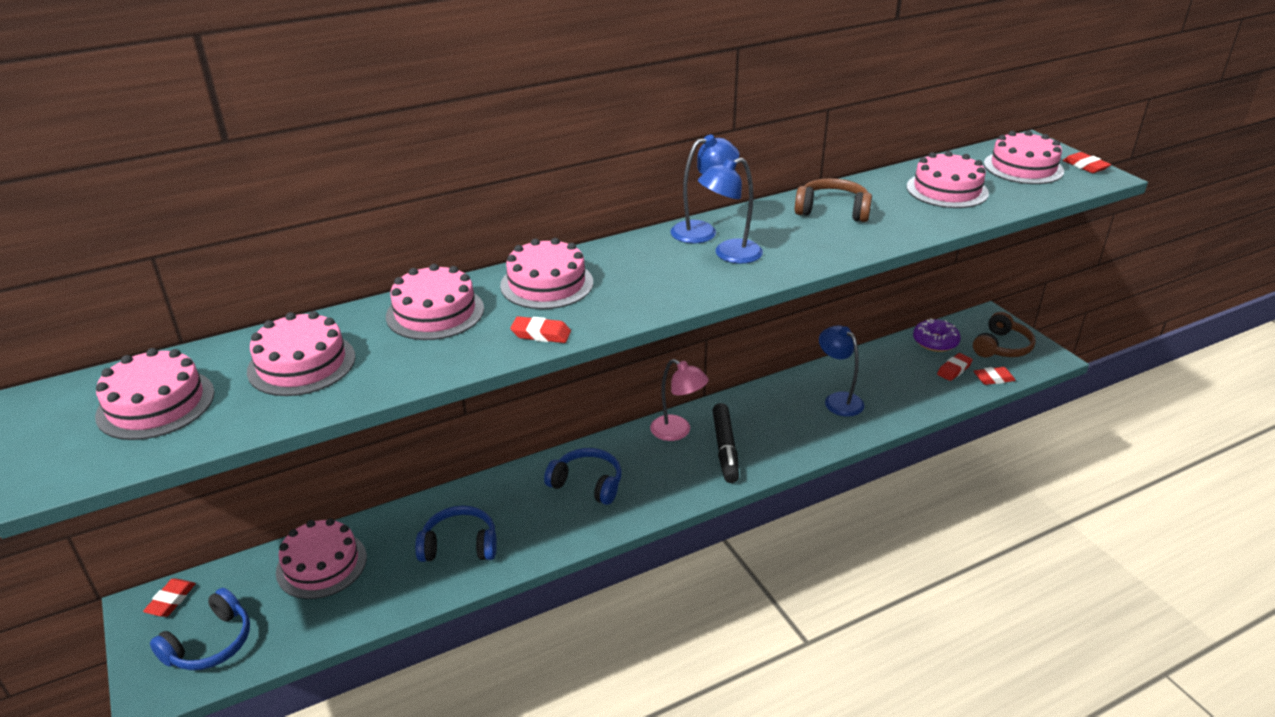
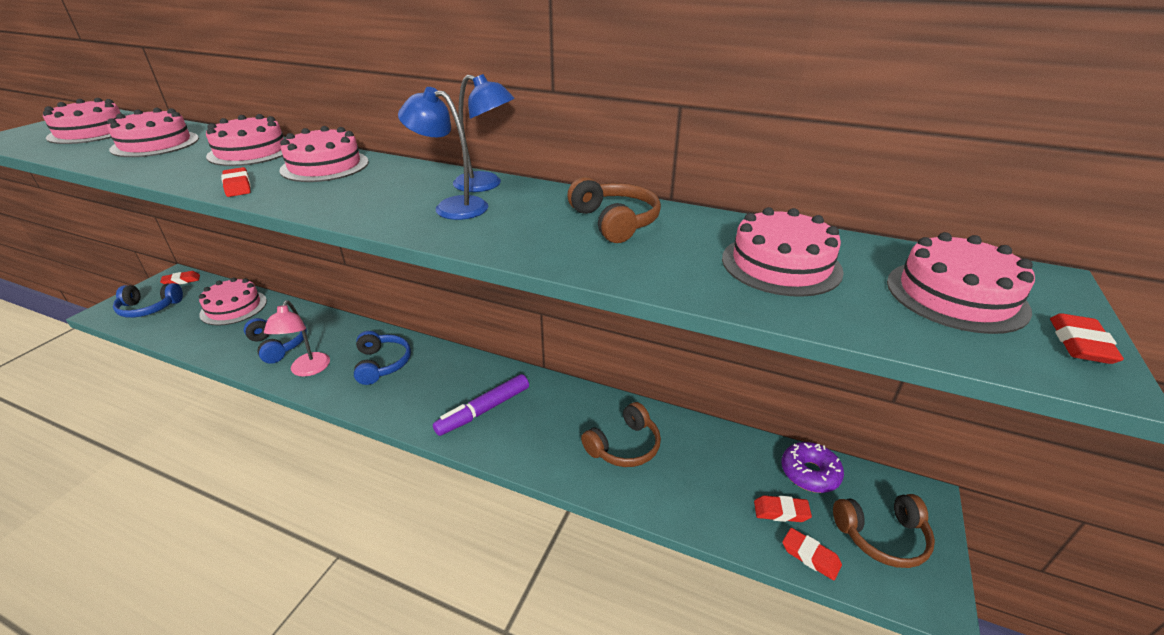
camera: 50 degrees right, 0 degrees up
pink lamp [650,359,709,441] -> pink lamp moved to [264,300,330,377]
black marker [712,403,739,483] -> purple marker [433,374,529,436]
blue lamp [819,325,865,417] -> brown headphones [581,402,661,467]

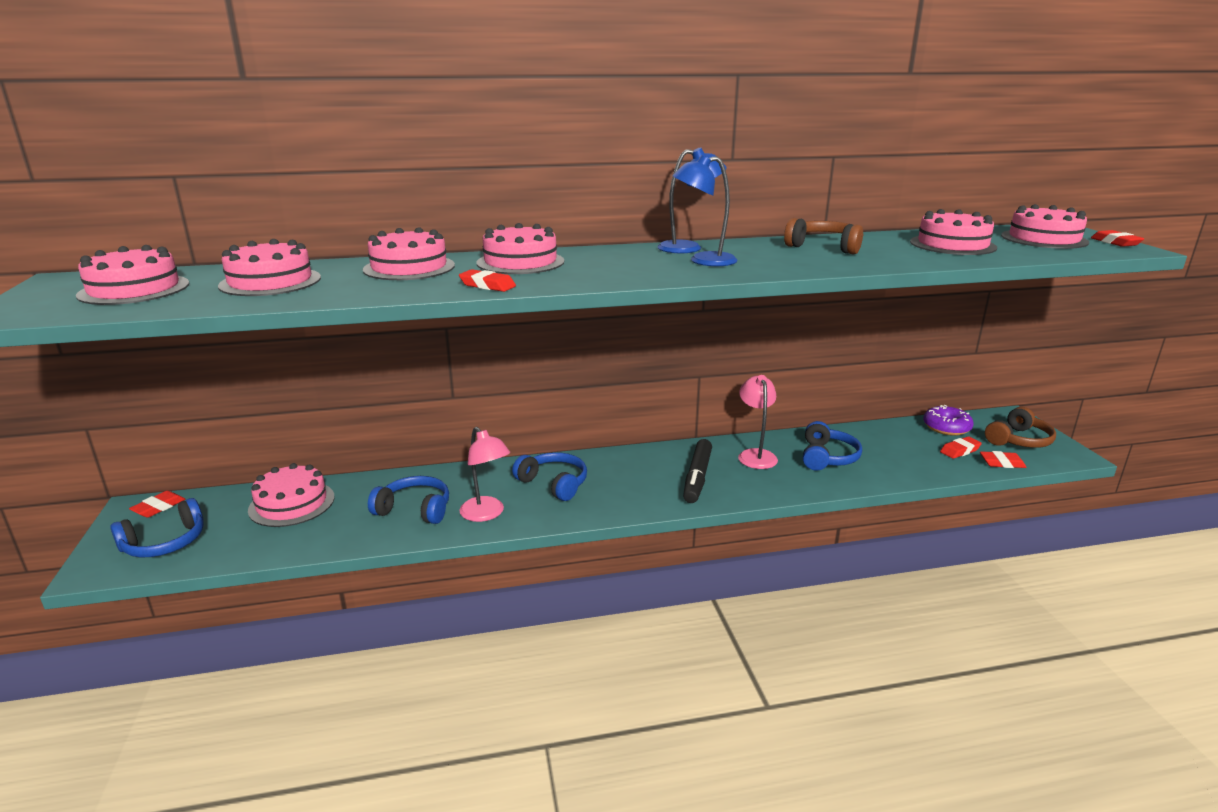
camera: 35 degrees left, 10 degrees down
purple marker [433,374,529,436] -> black marker [683,439,712,503]
brown headphones [581,402,661,467] -> blue headphones [803,421,862,470]
none -> pink lamp [738,375,778,469]

